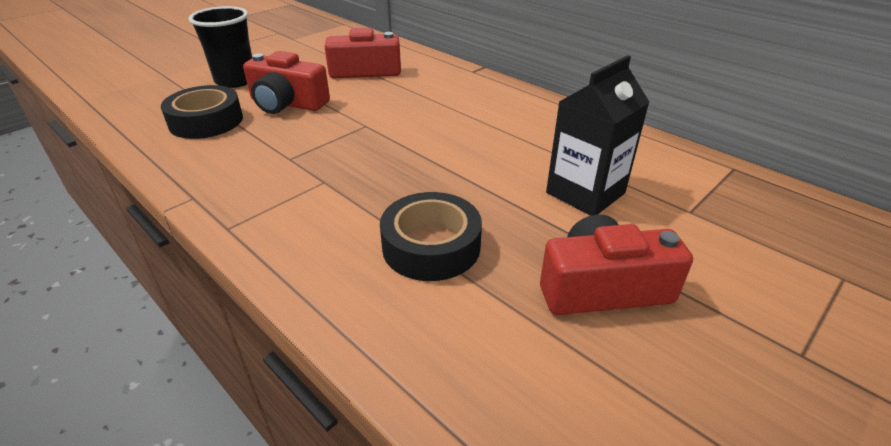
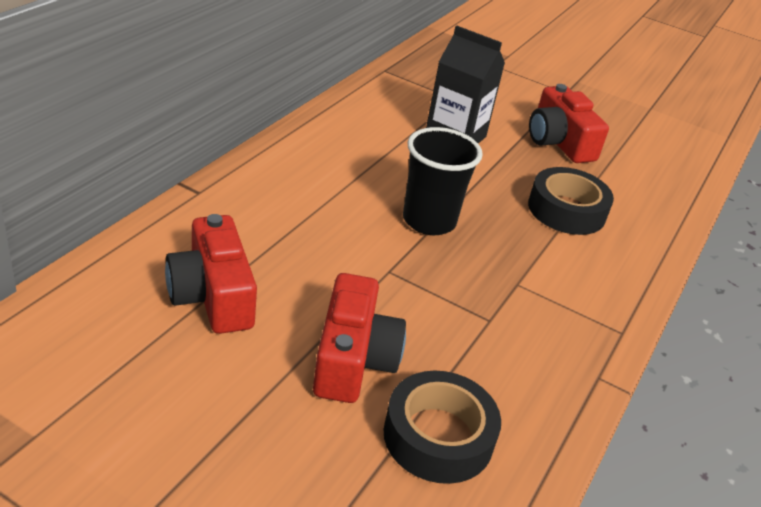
camera: 110 degrees left, 0 degrees up
black cup [188,6,252,88] -> black cup moved to [403,127,483,235]

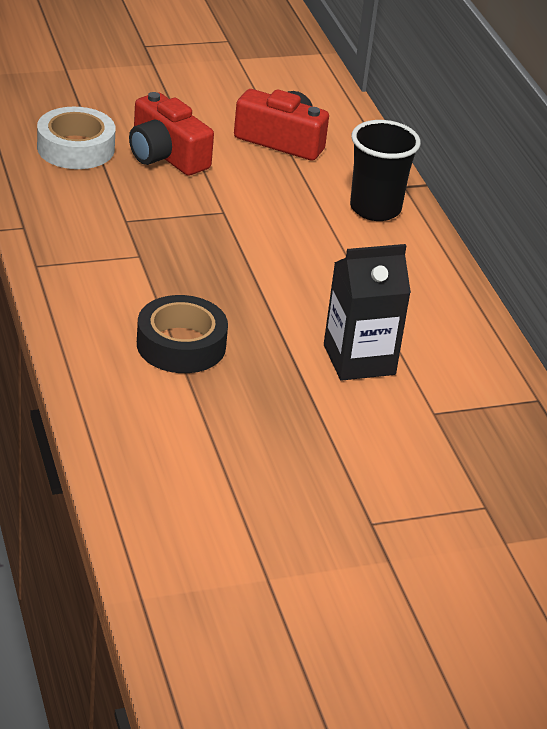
camera: 135 degrees right, 0 degrees up
black tape [383,371,501,484] -> white tape [37,107,115,169]
black cup [403,127,483,235] -> black cup moved to [350,120,421,221]
red camera [529,84,609,163] -> none

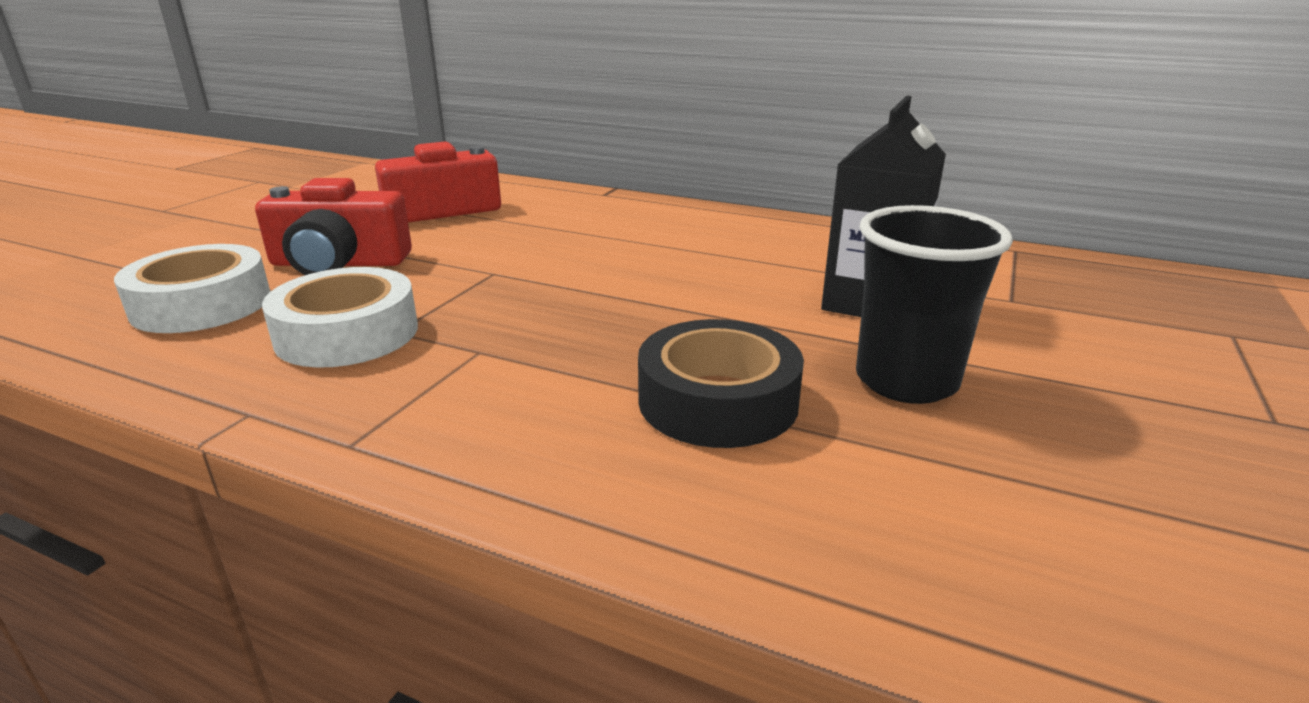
camera: 45 degrees left, 10 degrees down
black cup [350,120,421,221] -> black cup moved to [856,205,1013,404]
none -> white tape [262,267,418,368]

